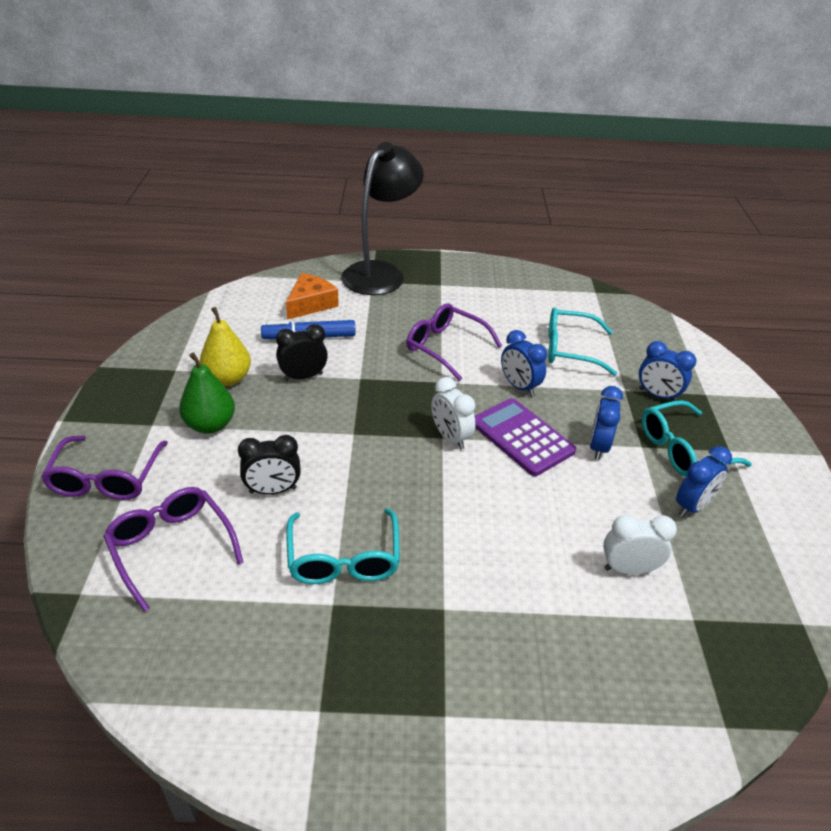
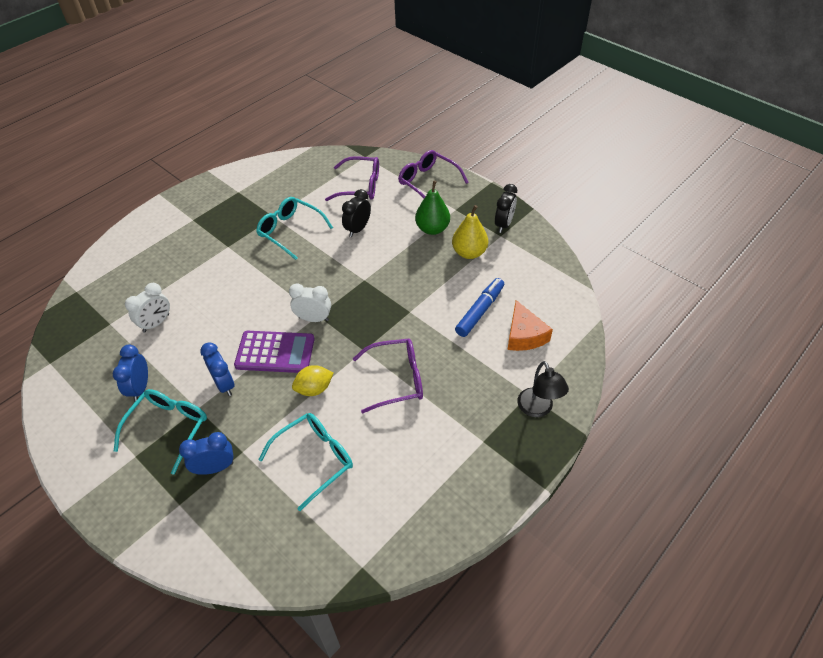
camera: 135 degrees right, 10 degrees up
black clock [276,324,328,381] -> black clock moved to [495,184,517,233]
black lamp [341,142,424,295] -> black lamp [517,361,569,417], size x0.53
blue clock [501,330,547,396] -> yellow lemon [292,365,334,396]

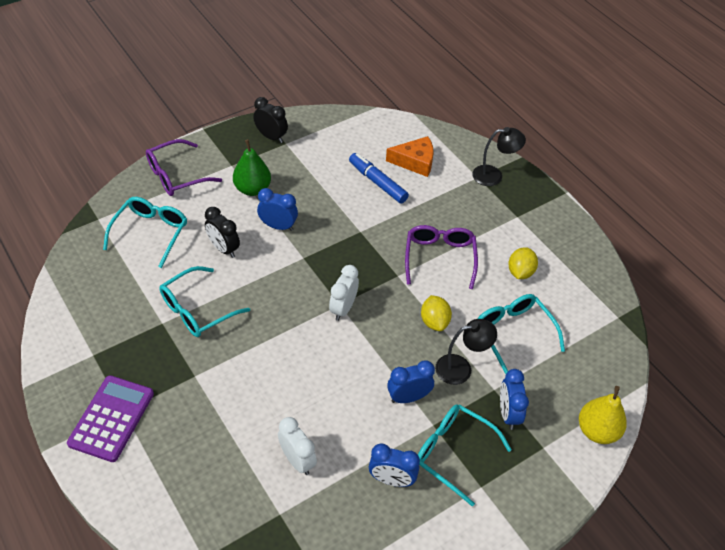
camera: 80 degrees left, 0 degrees up
purple calculator [234,331,315,373] -> purple calculator moved to [67,375,154,462]
purple glasses [325,156,379,201] -> turquoise glasses [103,197,187,268]
yellow pear [452,205,488,259] -> yellow pear moved to [579,386,627,444]
none -> blue clock [257,188,298,231]
none -> black lamp [435,319,497,385]
none -> yellow lemon [508,247,538,279]

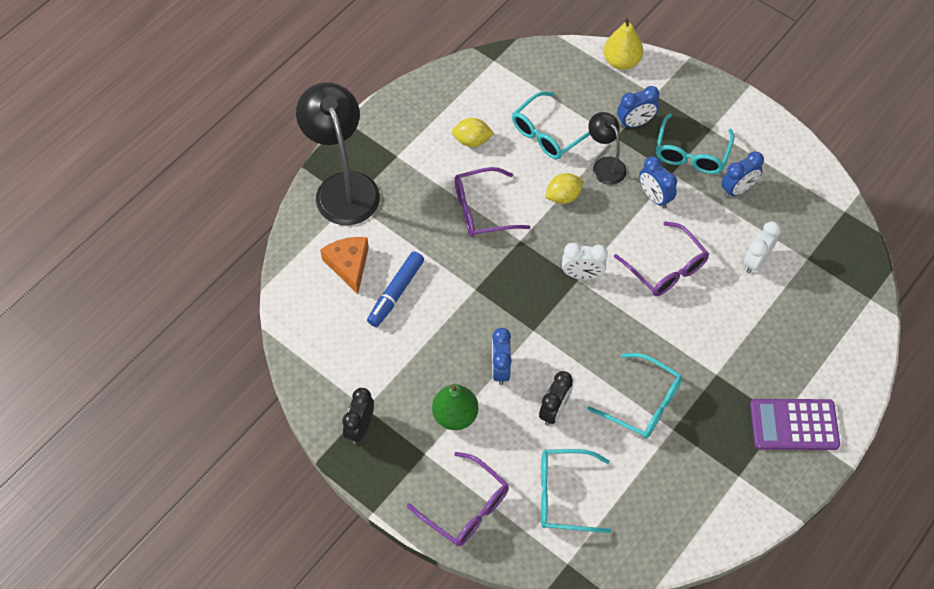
camera: 105 degrees left, 10 degrees up
blue clock [369,443,420,487] -> blue clock turned 60 degrees clockwise [721,151,764,198]
black lamp [472,127,526,186] -> black lamp [296,82,380,225], size x1.88
none -> purple glasses [614,221,709,296]

